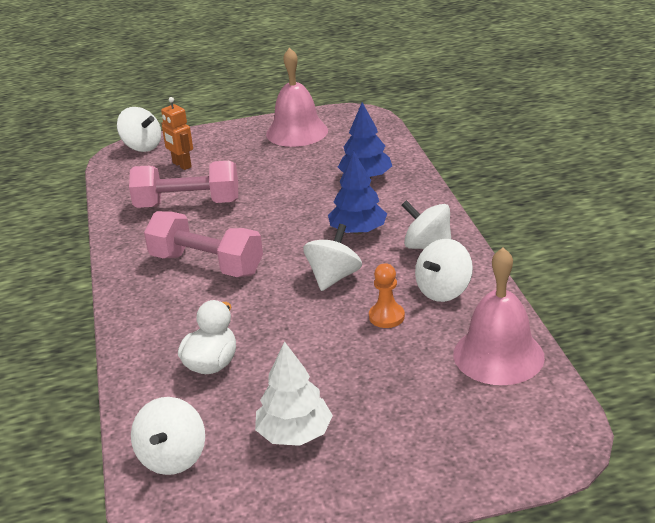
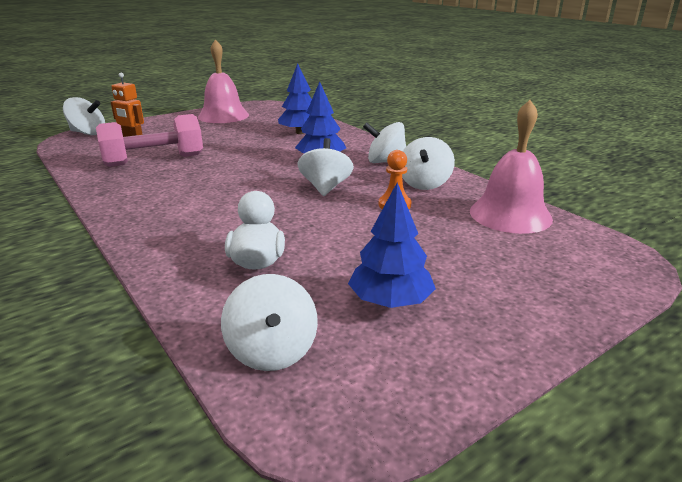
camera: 25 degrees left, 5 degrees down
pink dumbbell [144,211,263,277] -> none
white tree [255,341,333,446] -> blue tree [348,182,436,308]

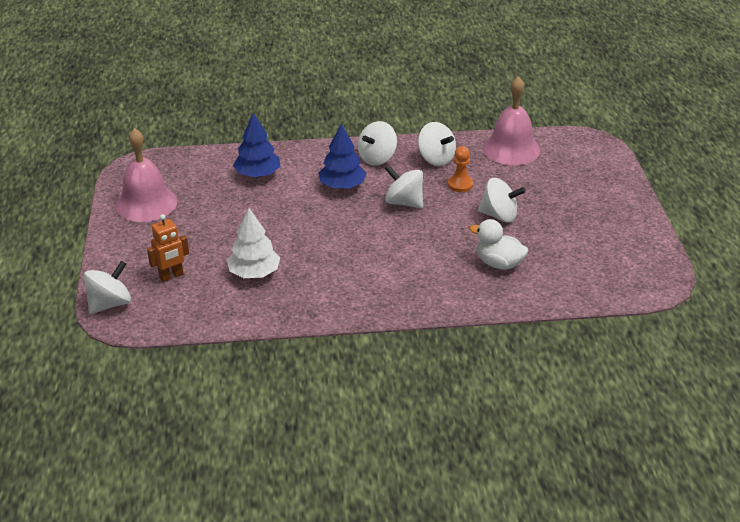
camera: 60 degrees left, 10 degrees up
pink dumbbell [96,114,203,167] -> white tree [227,208,281,278]
white spinning top [221,274,318,371] -> white spinning top moved to [478,178,526,223]
blue tree [348,182,436,308] -> none

